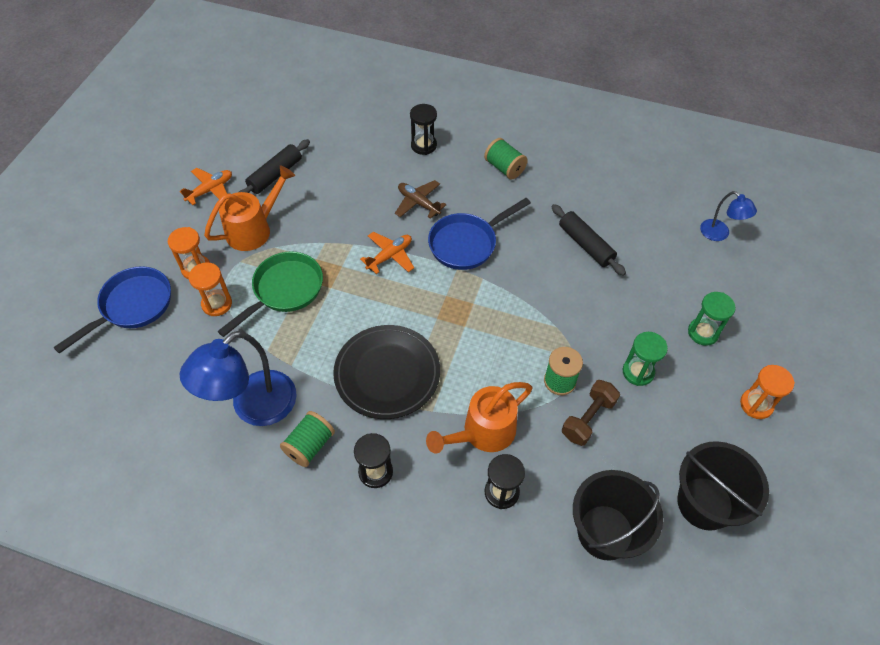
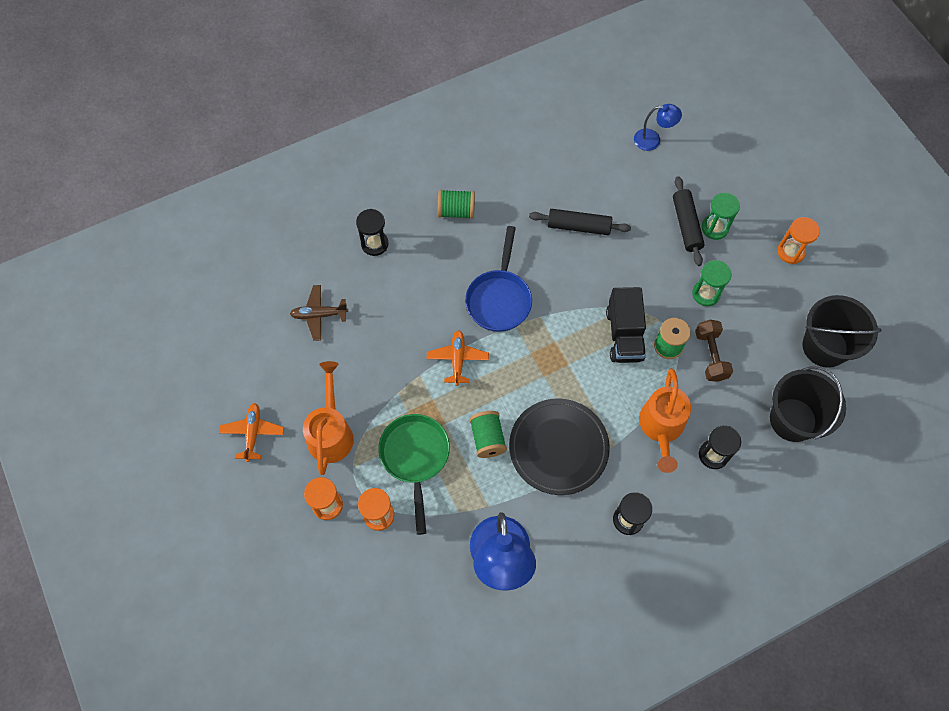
camera: 45 degrees left, 10 degrees up
blue pan [53,266,171,354] -> none
black rolling pin [239,139,310,194] -> black rolling pin moved to [673,176,705,266]
green spool [280,411,335,467] -> green spool moved to [469,411,507,458]
brown plane [395,180,446,219] -> brown plane moved to [290,285,348,341]
none -> black truck [606,287,646,363]

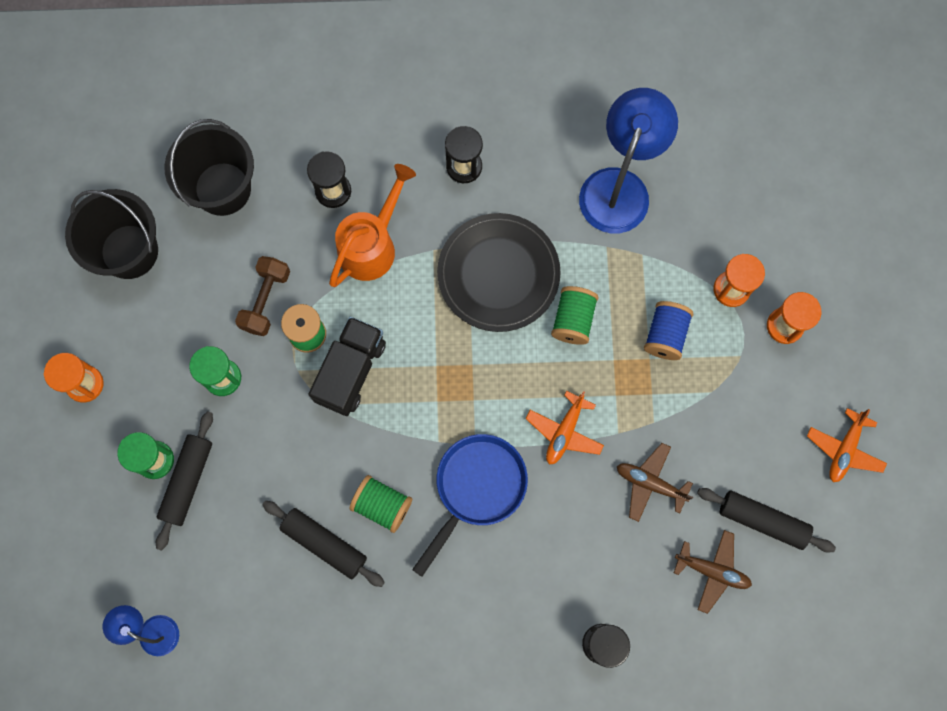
camera: 155 degrees left, 10 degrees up
orange watering can [303,361,354,475] -> none
green pan [378,414,450,535] -> blue spool [644,301,693,360]
green spool [438,190,475,219] -> green spool moved to [349,475,412,533]
none -> brown plane [617,443,693,522]
none -> black rolling pin [697,488,836,552]

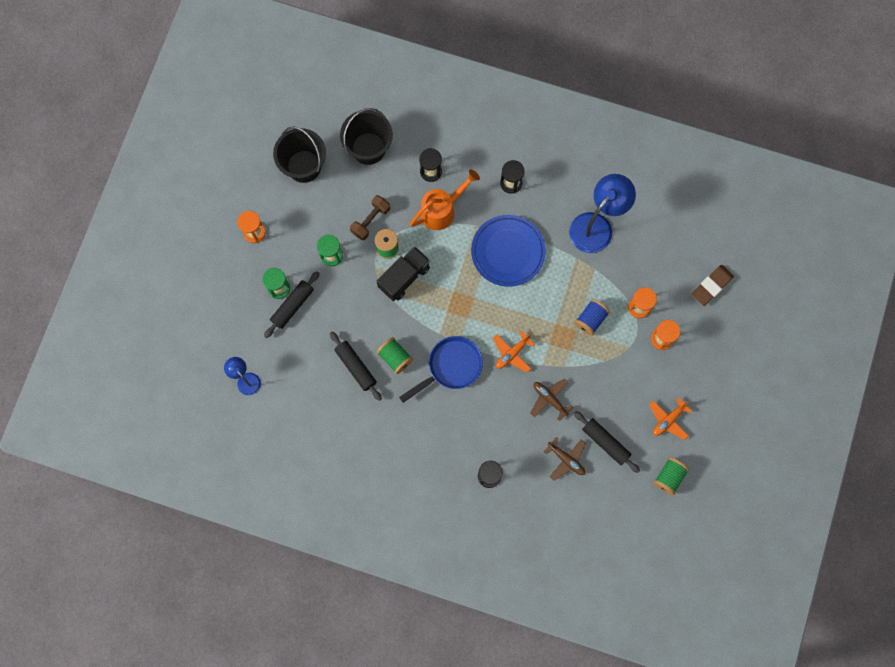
camera: 20 degrees right, 0 degrees up
black plate [437,213,561,332] -> blue plate [471,215,546,287]
green spool [551,286,599,345] -> green spool moved to [653,457,689,495]
none -> brown eraser [691,265,734,306]

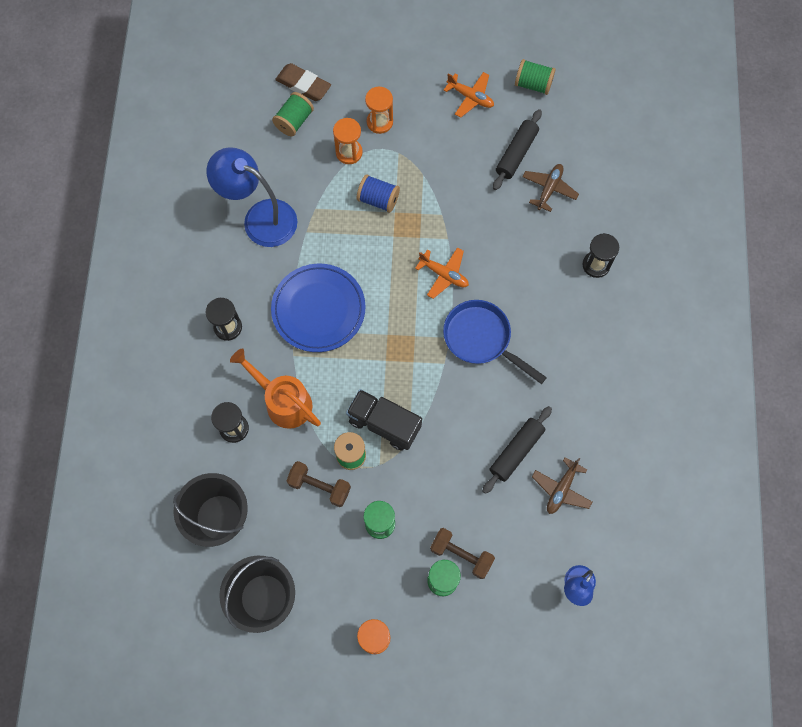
camera: 105 degrees left, 5 degrees down
black rolling pin [264,271,320,338] -> brown dumbbell [430,528,495,579]
green spool [377,337,413,374] -> green spool moved to [272,92,314,136]
brown plane [531,379,573,421] -> brown plane moved to [532,457,592,514]

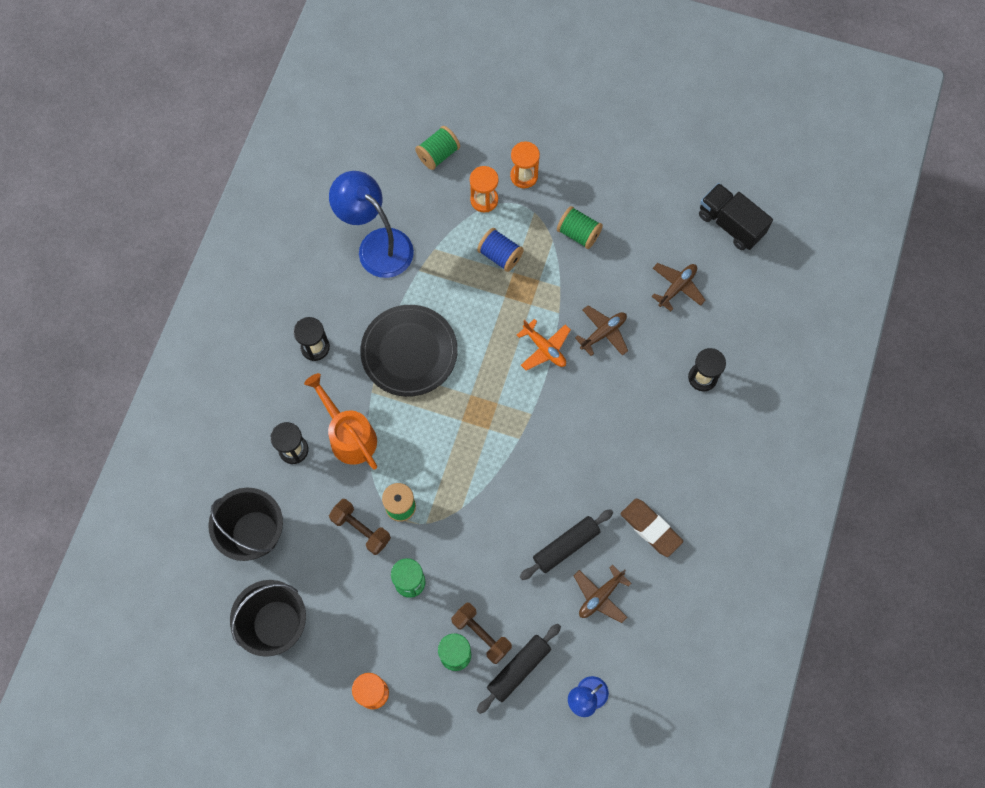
camera: 15 degrees right, 0 degrees up
blue plate [271,264,366,352] -> black plate [360,305,458,397]
brown eraser [275,63,331,101] -> brown eraser moved to [621,499,683,557]
black truck [346,389,422,450] -> black truck moved to [699,183,773,250]
blue pan [443,300,547,384] -> none
orange plane [444,72,494,118] -> none
black rolling pin [493,109,542,190] -> black rolling pin moved to [477,624,561,714]
green spool [515,59,556,95] -> green spool moved to [557,206,603,249]
none -> brown plane [575,305,628,356]

